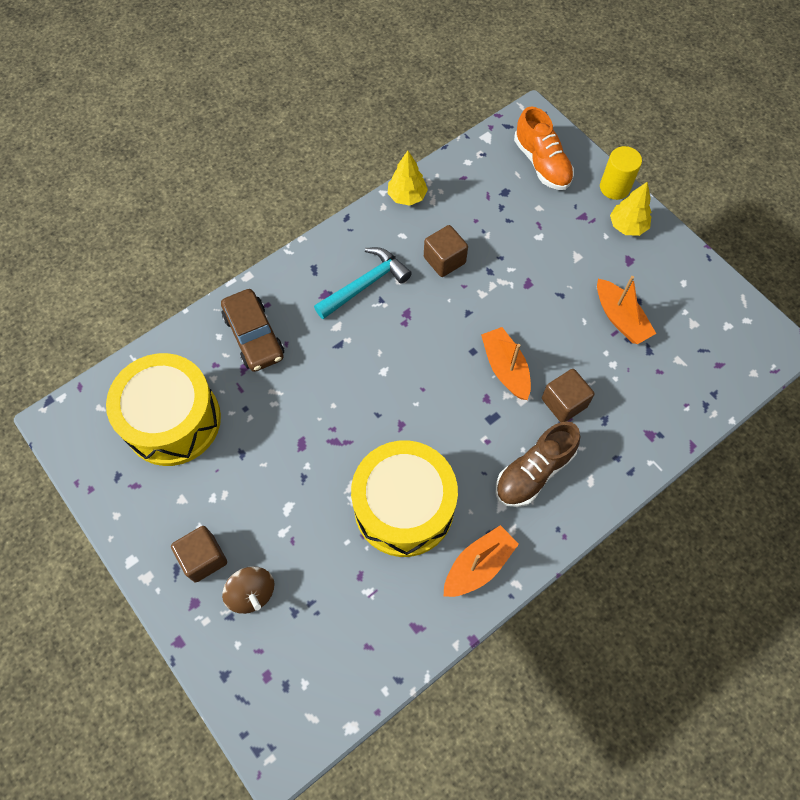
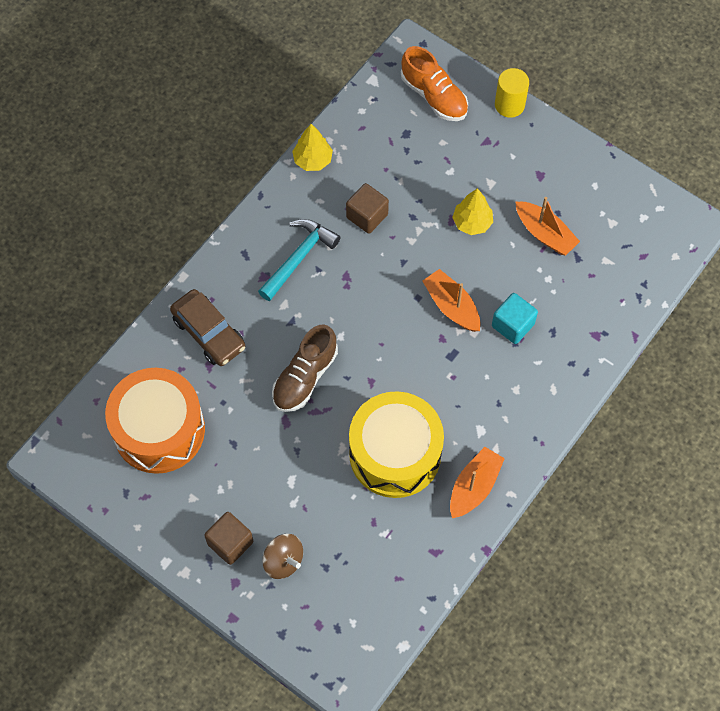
camera: 15 degrees left, 0 degrees up
yellow drum [106,353,221,466] -> orange drum [105,368,205,474]
brown shoe [495,421,580,507] -> brown shoe moved to [272,324,338,412]
brown cube [542,369,594,422] -> turquoise cube [492,293,538,344]
yellow tree [610,182,651,236] -> yellow tree moved to [452,188,493,235]

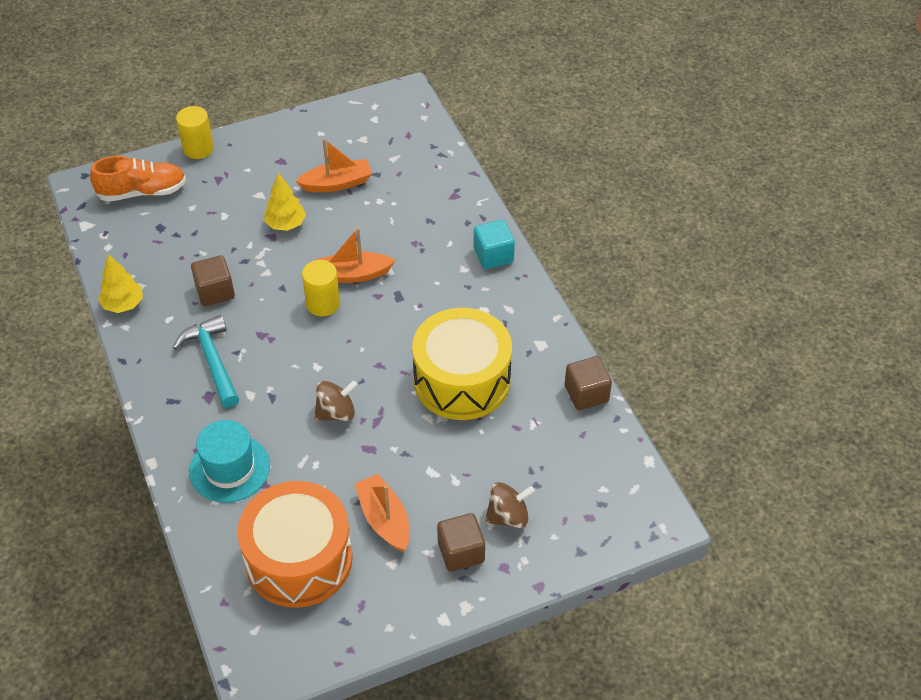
camera: 60 degrees left, 15 degrees down
brown car [170,289,245,366] -> turquoise hat [189,420,270,503]
brown shoe [272,324,338,412] -> brown spinning top [314,380,357,421]
orange boat [450,447,505,518] -> orange boat moved to [355,474,410,552]
turquoise cube [492,293,538,344] -> turquoise cube moved to [474,220,515,269]
none -> yellow cylinder [302,260,340,316]
none -> brown cube [565,356,612,410]

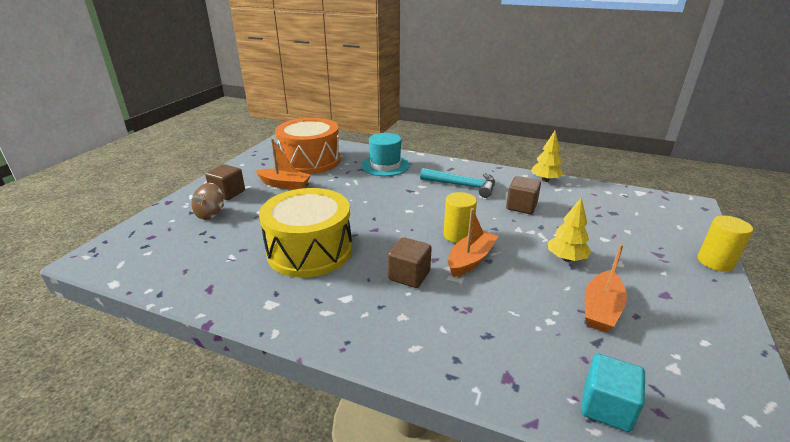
camera: 135 degrees right, 20 degrees down
orange shoe [90,156,186,202] -> none
brown spinning top [314,380,357,421] -> none
turquoise cube [474,220,515,269] -> turquoise cube moved to [581,354,645,432]
brown cube [565,356,612,410] -> brown cube moved to [388,237,432,288]

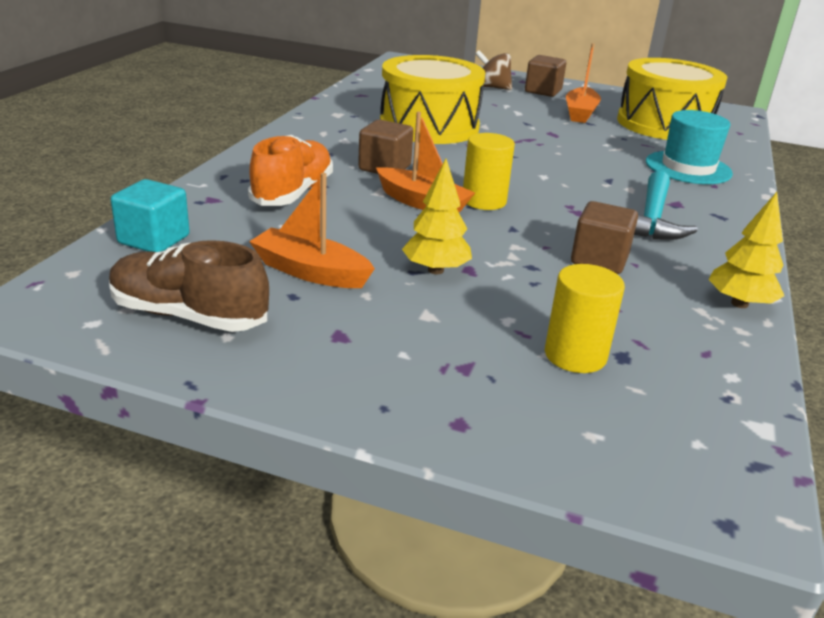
camera: 85 degrees right, 0 degrees up
orange drum [275,118,341,174] -> yellow drum [617,58,727,140]
yellow cylinder [698,216,753,272] -> yellow cylinder moved to [545,264,625,373]
none -> brown shoe [109,240,269,332]
none -> orange shoe [248,135,333,206]

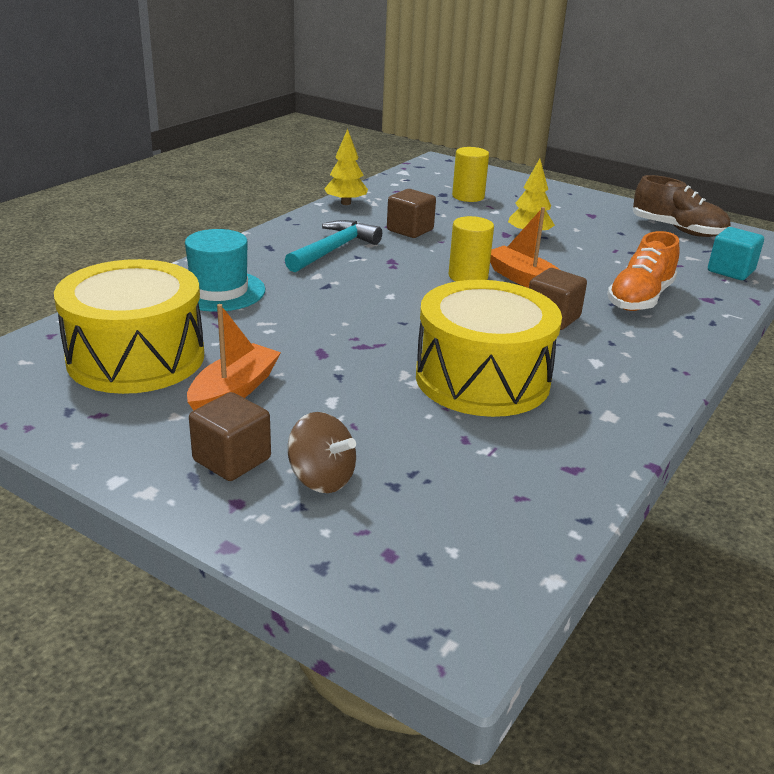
camera: 165 degrees left, 0 degrees up
orange boat [249,173,375,288] -> none

